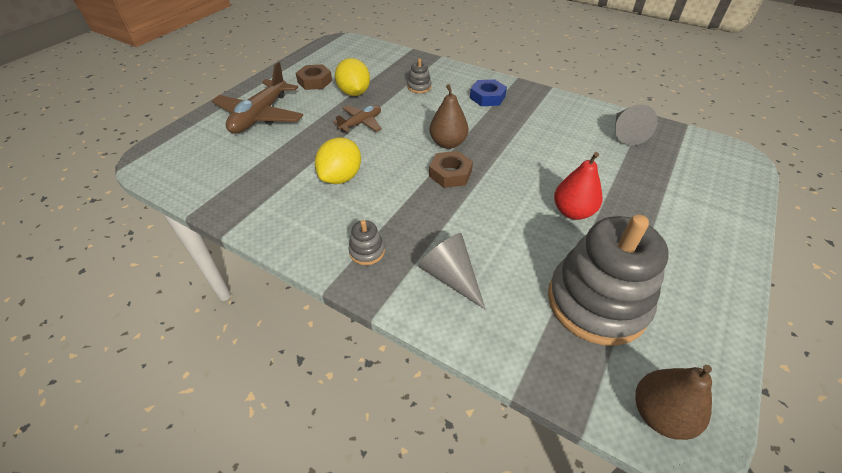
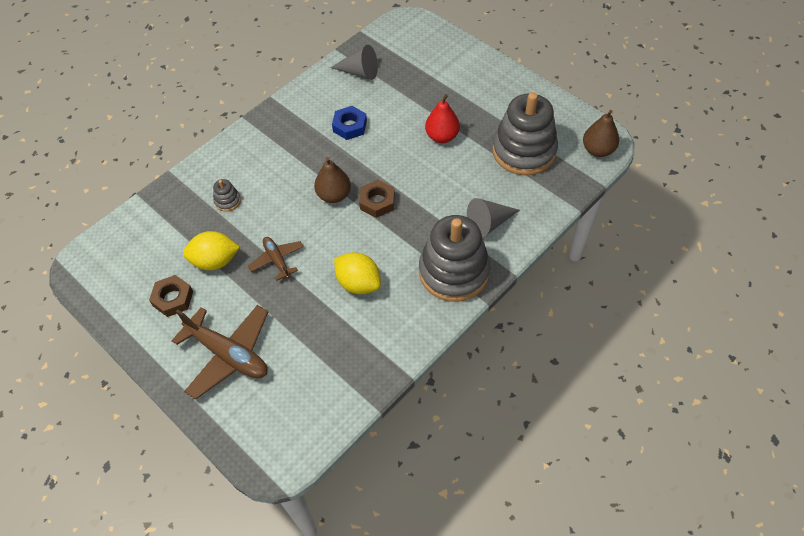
camera: 75 degrees left, 10 degrees up
grey stacking toy [348,220,385,265] -> grey stacking toy [419,215,490,302], size x2.49
blue nut [470,79,507,106] -> blue nut moved to [332,106,367,140]

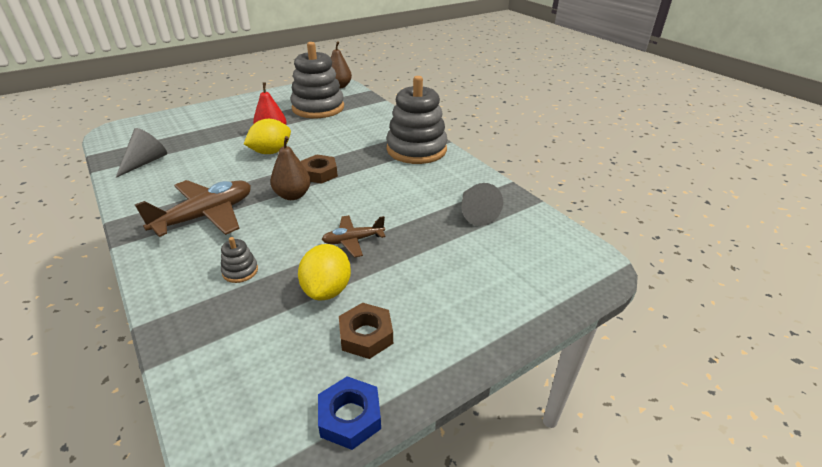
camera: 80 degrees left, 20 degrees down
brown plane [171,305,268,400] -> brown plane moved to [135,180,251,237]
blue nut [332,106,367,140] -> blue nut moved to [318,376,381,450]
yellow lemon [334,252,381,294] -> yellow lemon moved to [244,119,291,154]
grey cone [467,198,520,237] -> grey cone moved to [461,183,503,226]

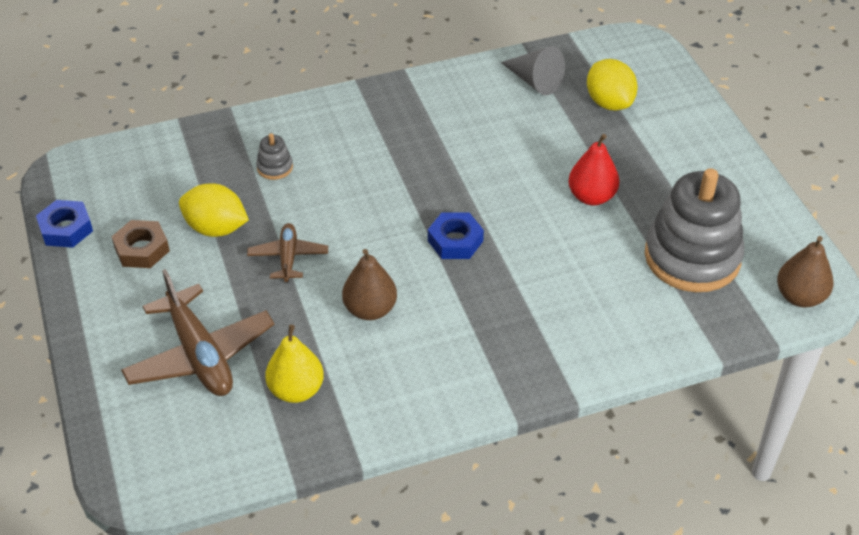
camera: 105 degrees right, 10 degrees up
brown plane [135,180,251,237] -> brown plane moved to [121,269,274,396]
yellow lemon [244,119,291,154] -> yellow lemon moved to [587,59,638,110]
brown pear [270,136,311,200] -> brown pear moved to [342,249,397,320]
brown nut [301,155,338,184] -> blue nut [428,212,484,259]
grey stacking toy [386,76,448,164] -> none
grey cone [461,183,503,226] -> yellow pear [265,325,324,403]

